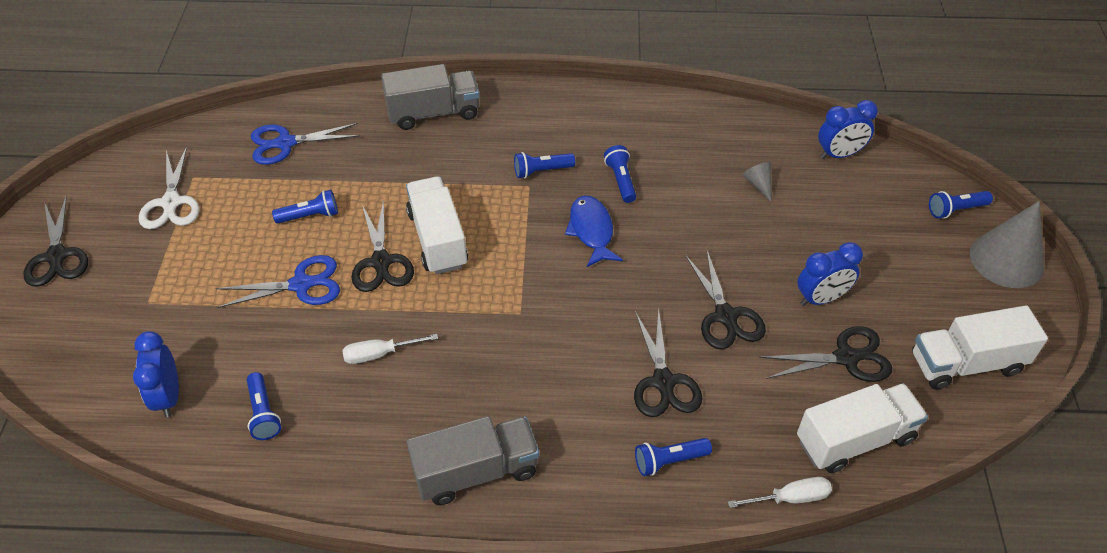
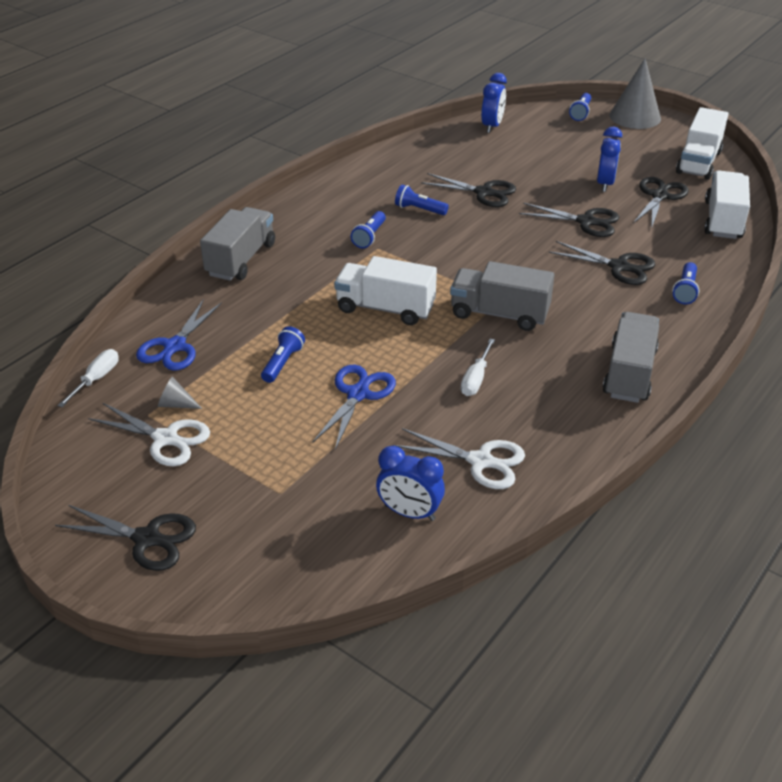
camera: 55 degrees left, 10 degrees down
blue flashlight [247,372,281,440] -> white scissors [393,428,525,489]
black scissors [351,200,414,292] -> black scissors moved to [421,173,516,207]
blue fish [565,196,623,267] -> none
white screwdriver [728,477,832,508] -> white screwdriver moved to [57,349,119,407]
grey cone [742,162,771,202] -> grey cone moved to [158,376,202,409]
none -> grey truck [450,261,555,331]

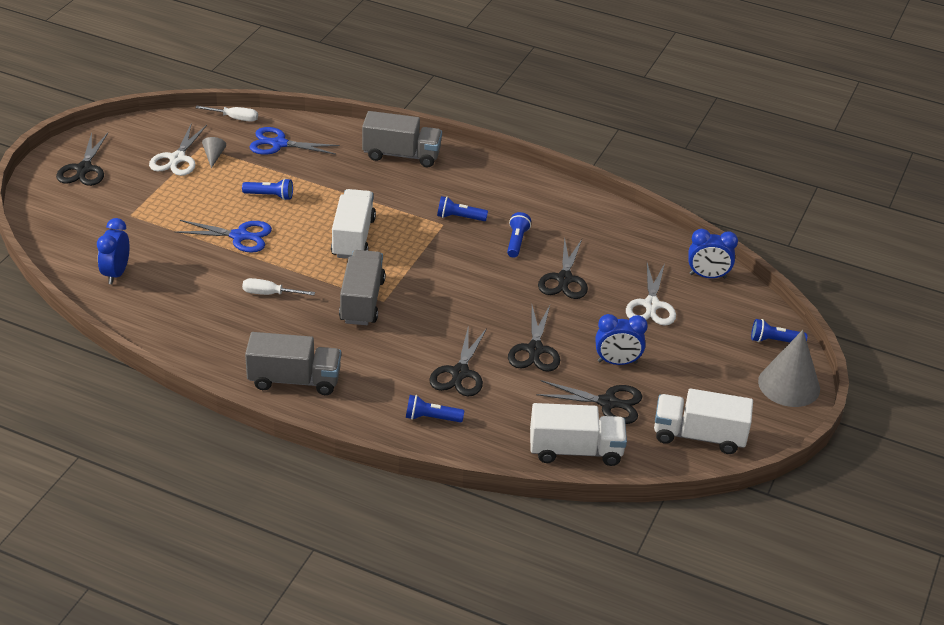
camera: 75 degrees right, 0 degrees up
white scissors [393,428,525,489] -> white scissors moved to [626,263,676,326]

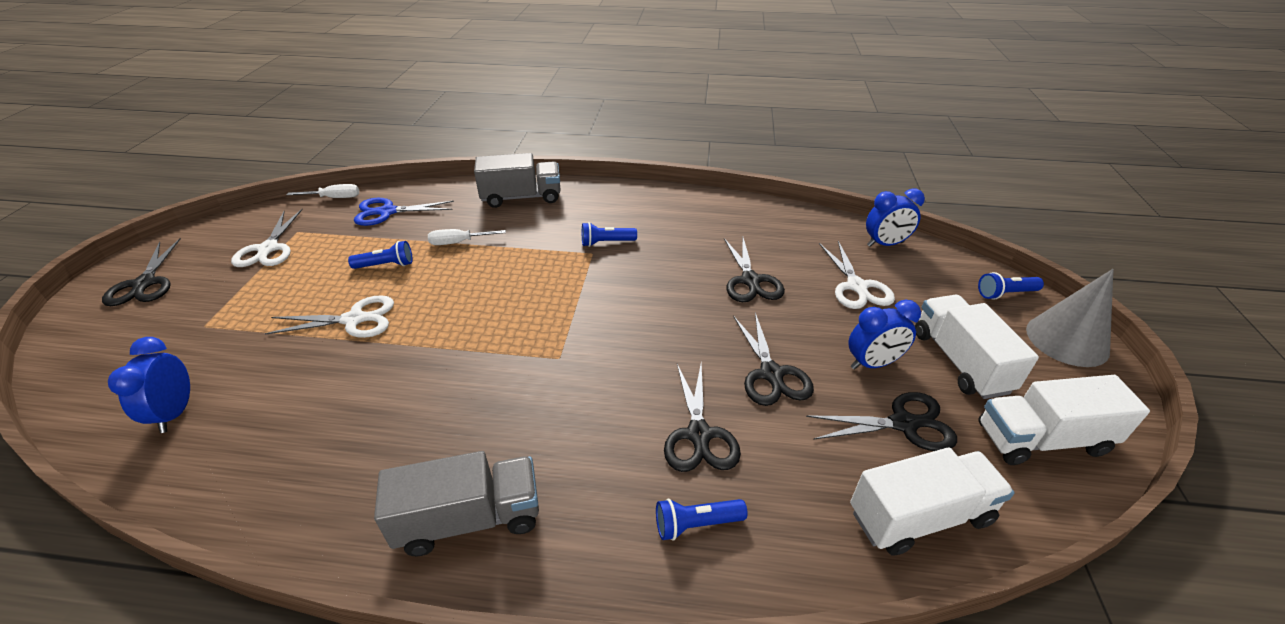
camera: 15 degrees left, 0 degrees up
blue scissors [175,220,272,253] -> white scissors [264,295,394,338]
grey cone [202,137,226,168] -> none
white screwdriver [242,278,315,295] -> white screwdriver moved to [428,229,506,245]
white truck [331,189,376,259] -> white truck moved to [915,295,1039,399]
grey truck [339,250,386,325] -> none
blue flashlight [507,212,531,258] -> none

